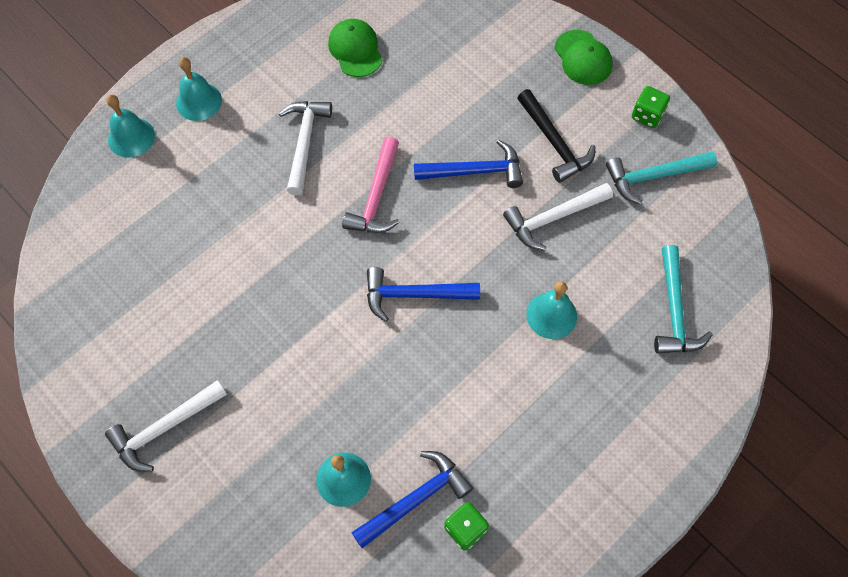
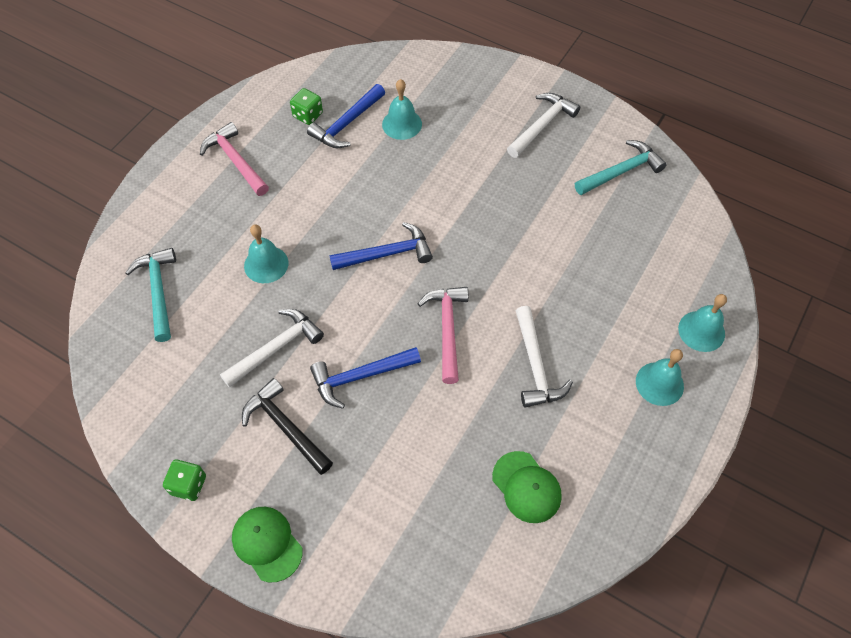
camera: 165 degrees right, 5 degrees down
turquoise hammer [606,151,717,205] -> turquoise hammer moved to [575,140,667,195]
none -> pink hammer [200,122,269,196]

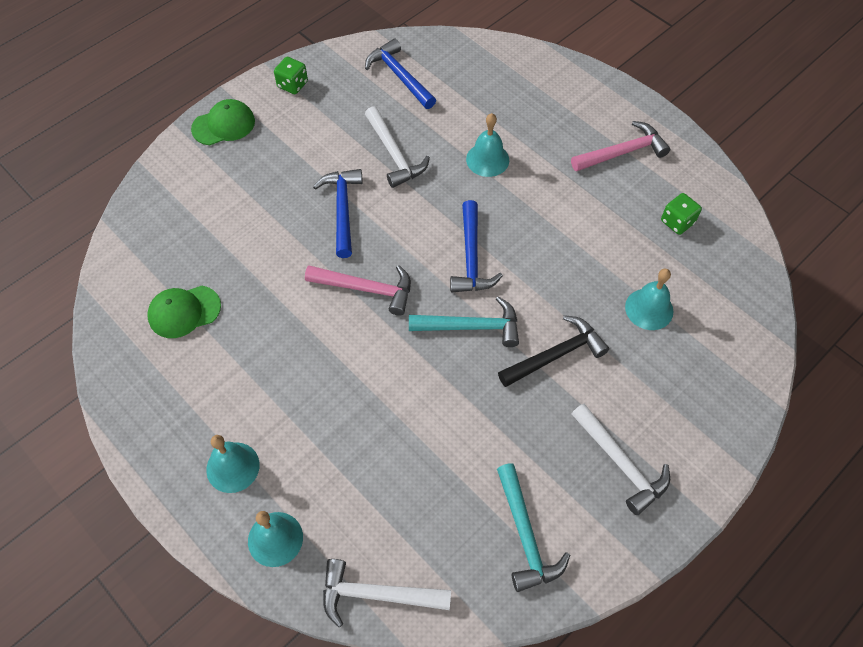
camera: 105 degrees right, 0 degrees up
turquoise hammer [125,248,176,342] -> turquoise hammer moved to [409,296,519,347]
black hammer [242,378,333,475] -> black hammer moved to [498,315,609,387]
blue hammer [307,84,385,148] -> blue hammer moved to [365,39,436,109]
white hammer [516,306,573,408] -> white hammer moved to [323,559,451,627]

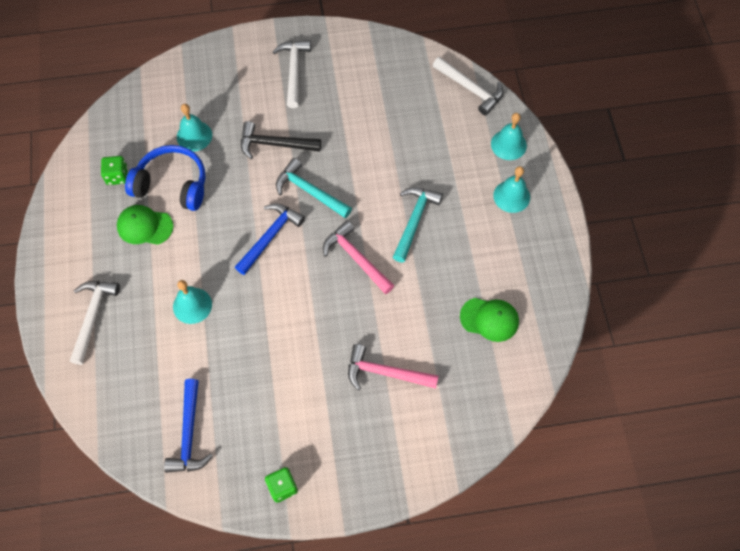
camera: 145 degrees left, 5 degrees up
green cap [191,99,255,145] -> green cap moved to [117,205,173,245]
blue hammer [313,169,363,258] -> none
white hammer [365,106,430,188] -> white hammer moved to [70,281,120,365]
turquoise hammer [497,463,570,592] -> turquoise hammer moved to [393,187,443,263]
pink hammer [571,121,670,172] -> pink hammer moved to [348,344,439,390]
none -> blue headphones [125,145,205,211]

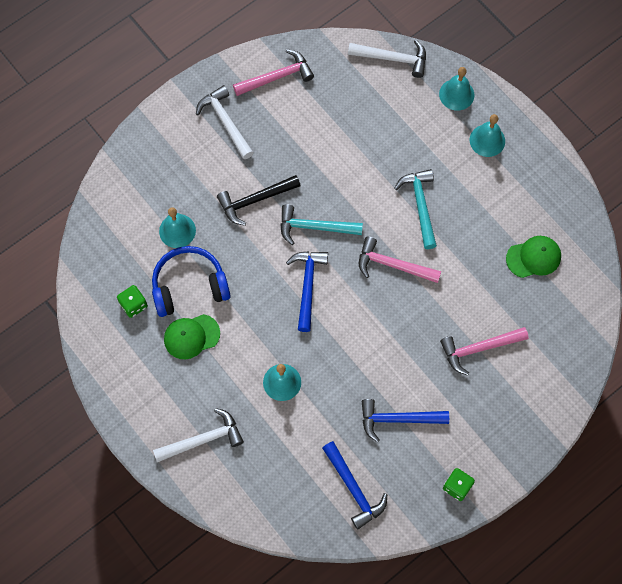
camera: 30 degrees left, 5 degrees up
white hammer [70,281,120,365] -> white hammer turned 90 degrees clockwise [153,408,244,462]
none -> pink hammer [233,49,314,96]
none -> blue hammer [362,399,449,442]

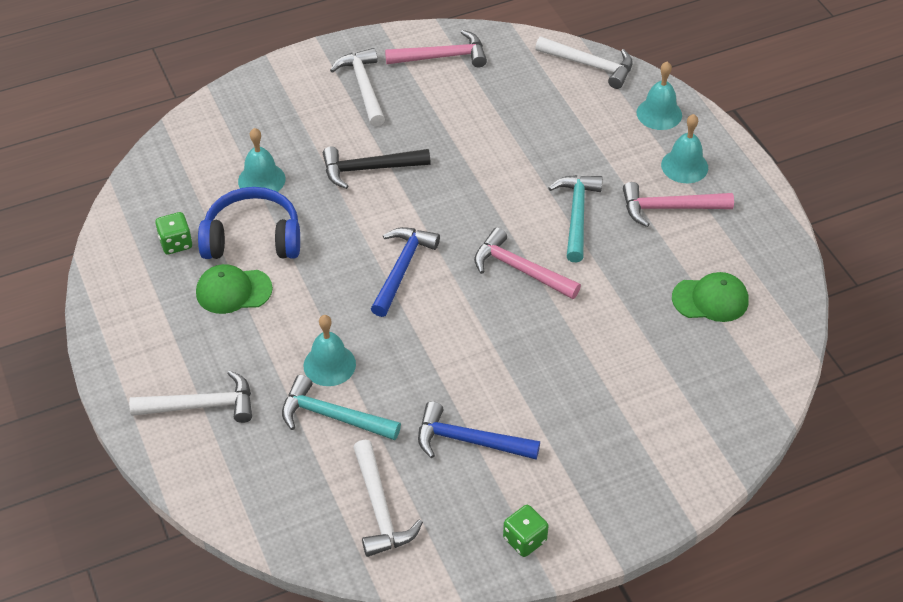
camera: 15 degrees right, 20 degrees down
turquoise hammer [280,204,363,245] -> turquoise hammer moved to [282,375,401,440]
blue hammer [322,441,387,530] -> white hammer [353,440,423,557]
pink hammer [440,327,529,376] -> pink hammer moved to [623,182,734,227]

